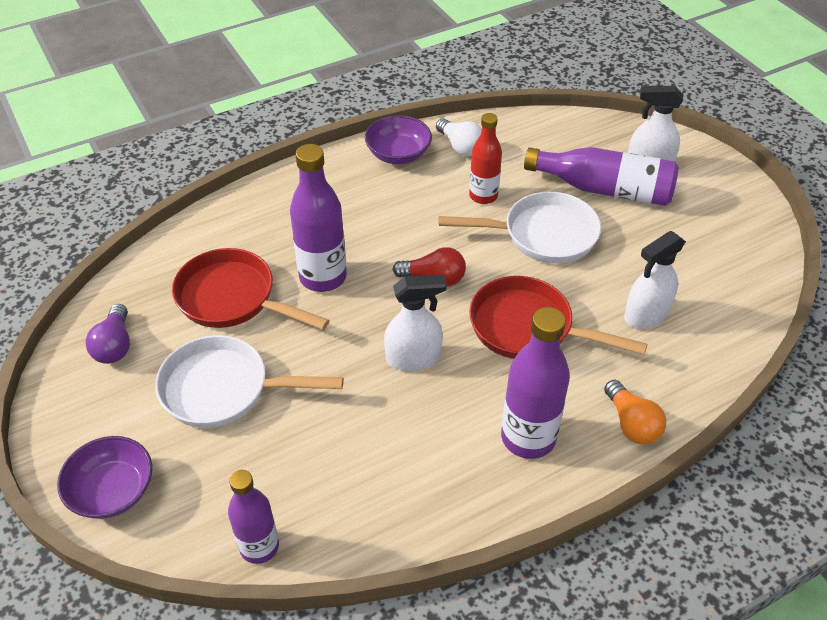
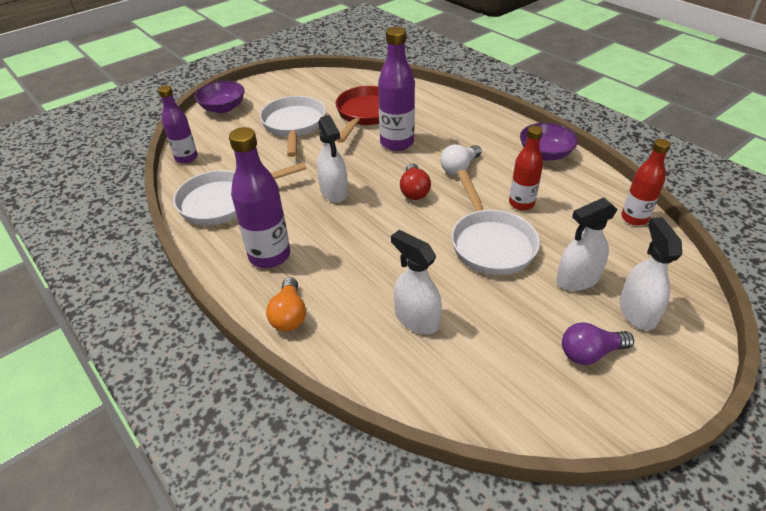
camera: 80 degrees right, 5 degrees down
purple light bulb [85,304,130,364] -> purple light bulb moved to [562,322,634,365]
white light bulb [436,118,482,156] -> white light bulb moved to [440,145,482,175]
red pan [469,276,648,359] -> none
purple bottle [524,147,679,206] -> white spray bottle [556,198,618,291]
orange light bulb [604,379,666,445] -> orange light bulb turned 60 degrees counterclockwise [266,277,306,332]
none -> white pan [173,162,307,225]
none -> red bottle [621,139,671,226]

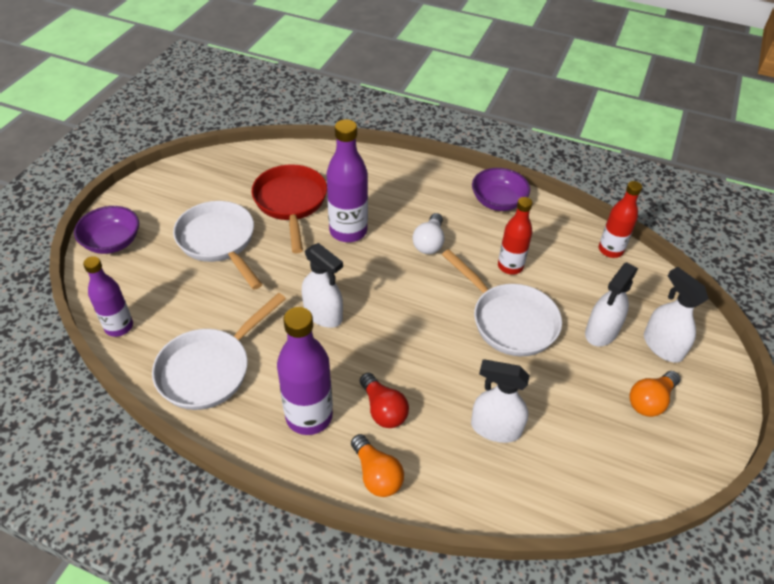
camera: 30 degrees left, 5 degrees up
red light bulb [400,163,431,200] -> red light bulb moved to [360,373,409,428]
purple light bulb [562,322,634,365] -> orange light bulb [629,371,680,417]

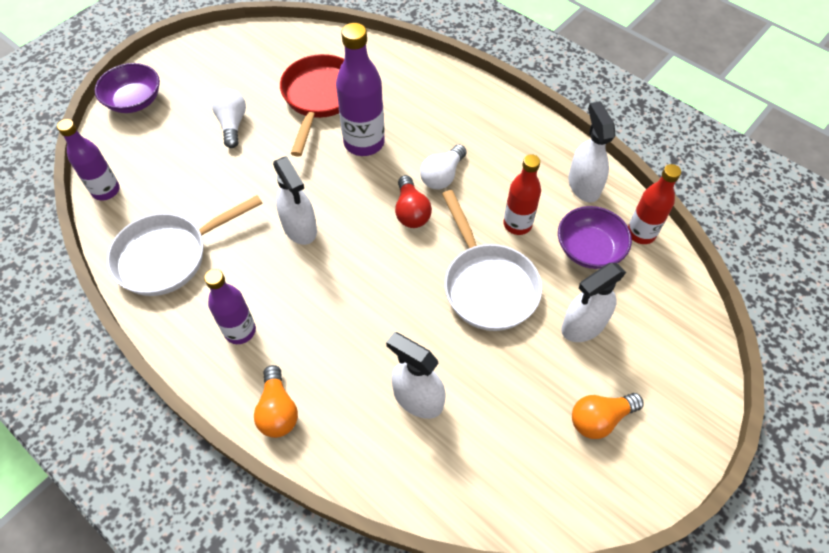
camera: 20 degrees right, 10 degrees up
white pan [173,201,262,290] -> white light bulb [212,89,246,148]
purple bottle [277,307,333,435] -> purple bottle [204,269,256,344], size x0.66
red light bulb [360,373,409,428] -> red light bulb moved to [395,175,432,228]
purple bowl [472,168,530,211] -> purple bowl moved to [558,206,632,269]
white spray bottle [644,267,709,363] -> white spray bottle moved to [568,101,615,202]

